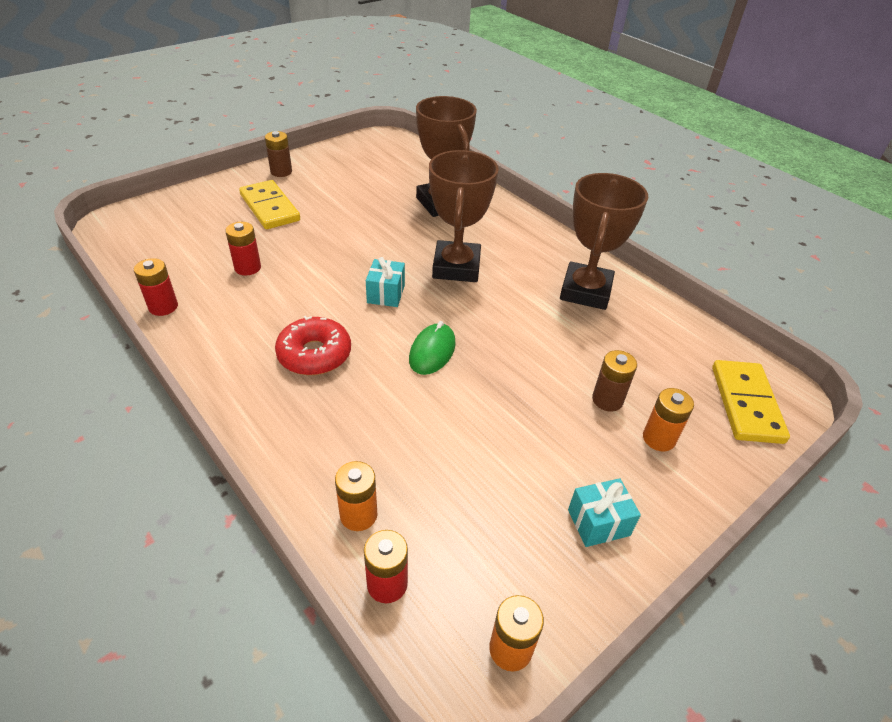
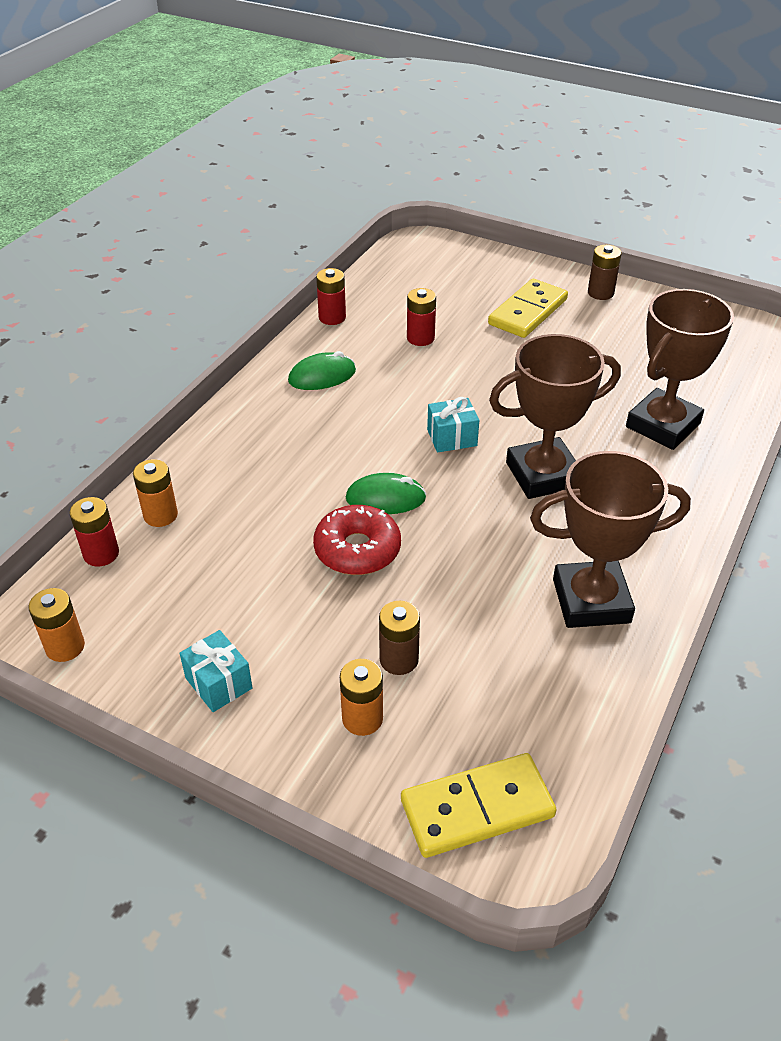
camera: 70 degrees right, 0 degrees up
red donut [275,316,351,375] -> red donut moved to [313,505,401,575]
none -> green mouse [288,351,356,390]

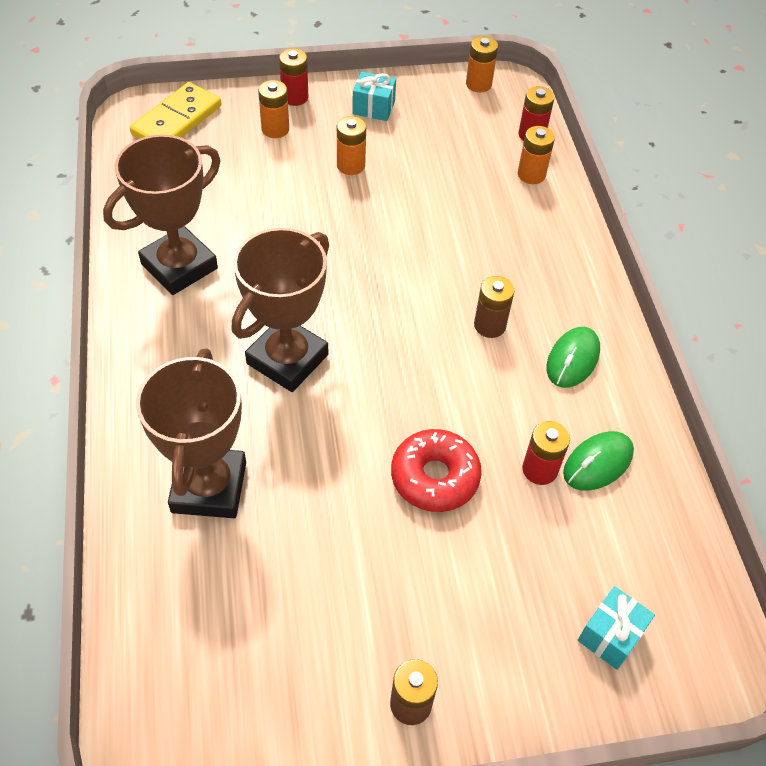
camera: 140 degrees right, 10 degrees up
red donut [313,505,401,575] -> red donut moved to [391,429,482,512]
red battery [316,268,346,325] -> red battery moved to [279,49,308,106]
green mouse [346,473,426,514] -> green mouse moved to [563,431,634,491]
brown battery [379,601,420,675] -> brown battery moved to [474,276,514,338]
turquoise gift [427,397,479,453] -> turquoise gift moved to [578,586,655,670]
yellow domino [488,279,568,338] -> none
none -> orange battery [337,116,366,175]

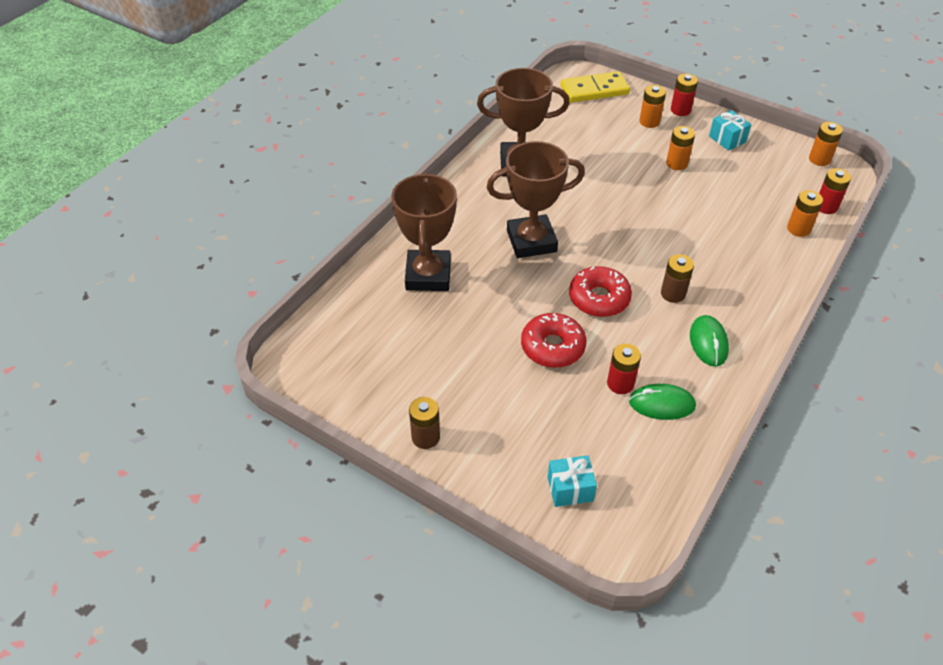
camera: 45 degrees right, 5 degrees down
brown trophy [136,348,246,518] -> brown trophy turned 45 degrees counterclockwise [391,172,457,291]
green mouse [547,327,600,388] -> green mouse turned 75 degrees counterclockwise [690,315,729,367]
none -> red donut [569,266,632,317]

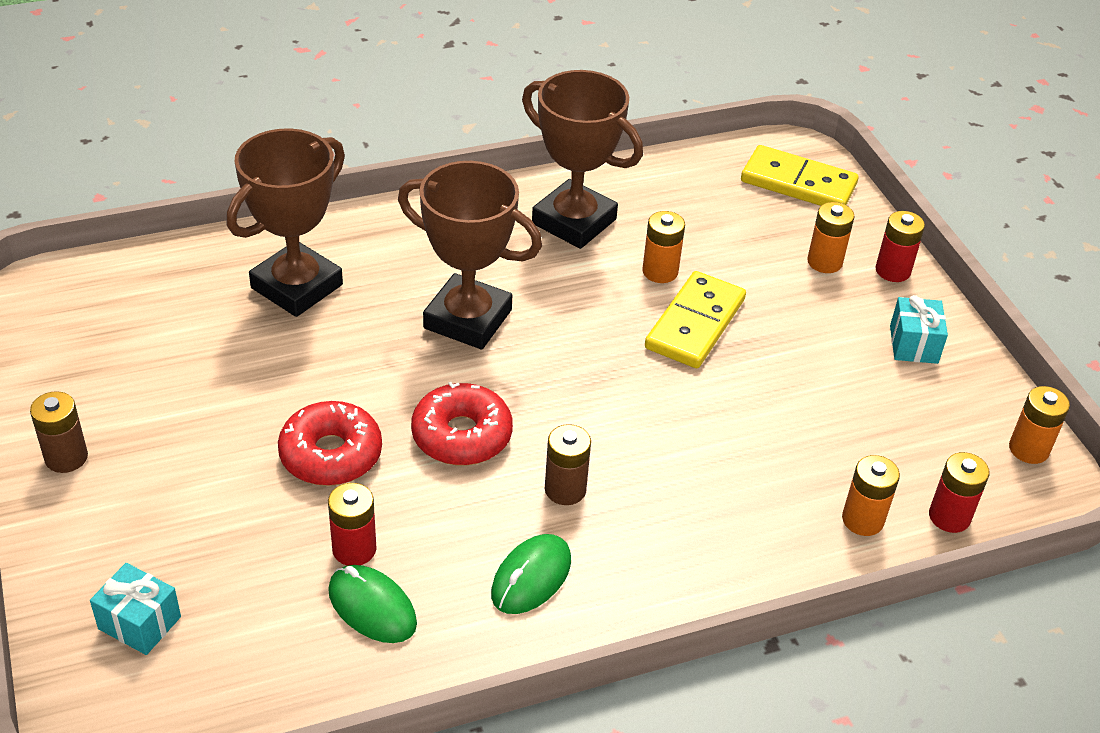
camera: 35 degrees right, 5 degrees down
orange battery [666,126,695,170] -> orange battery moved to [642,211,685,283]
none -> yellow domino [645,271,746,368]

